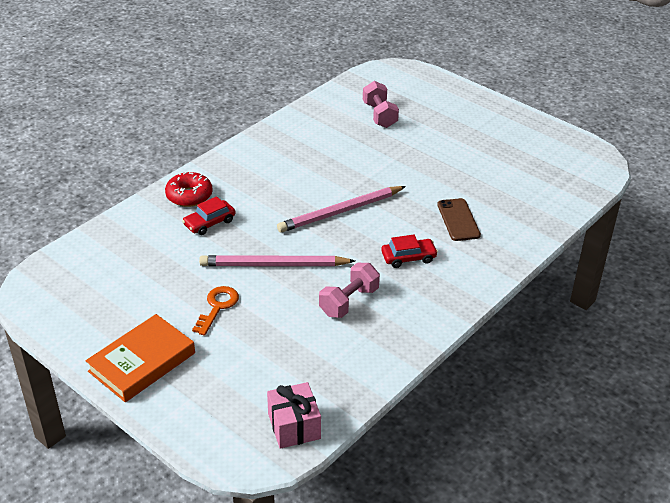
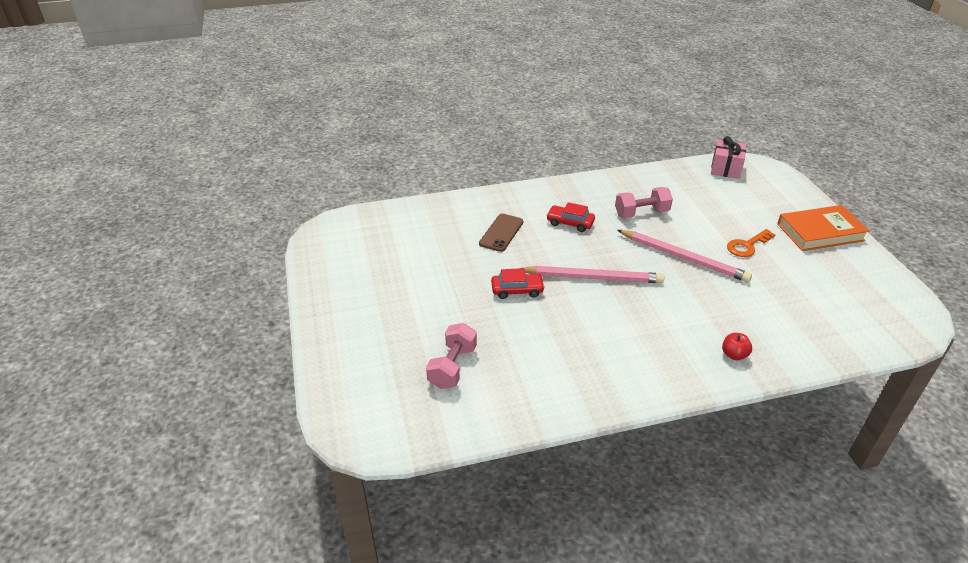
camera: 145 degrees left, 0 degrees up
red donut [165,172,213,207] -> red apple [722,333,752,360]
red car [182,196,235,235] -> red car moved to [491,268,545,299]

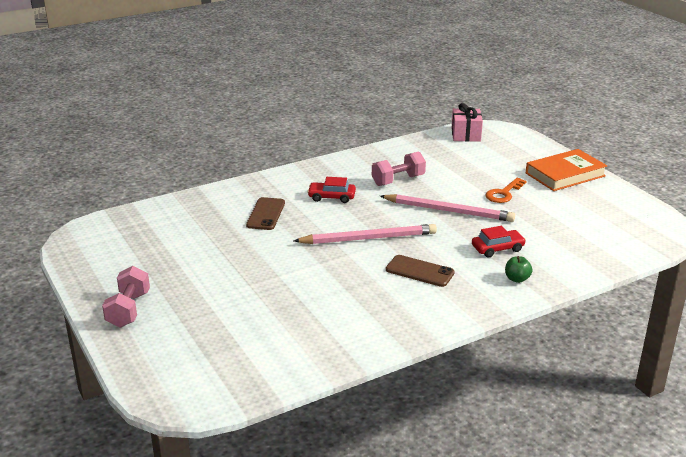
camera: 15 degrees left, 10 degrees down
pink dumbbell [426,323,477,389] -> pink dumbbell moved to [102,266,150,328]
red car [491,268,545,299] -> red car moved to [472,226,526,257]
red apple [722,333,752,360] -> green apple [505,256,533,283]
none -> brown phone [386,255,455,287]

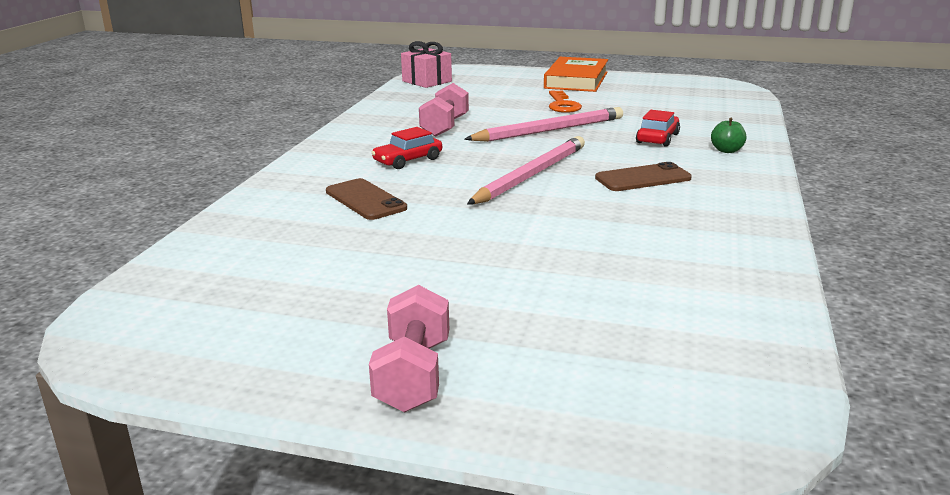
camera: 45 degrees left, 5 degrees down
pink dumbbell [102,266,150,328] -> pink dumbbell turned 45 degrees clockwise [369,285,449,412]

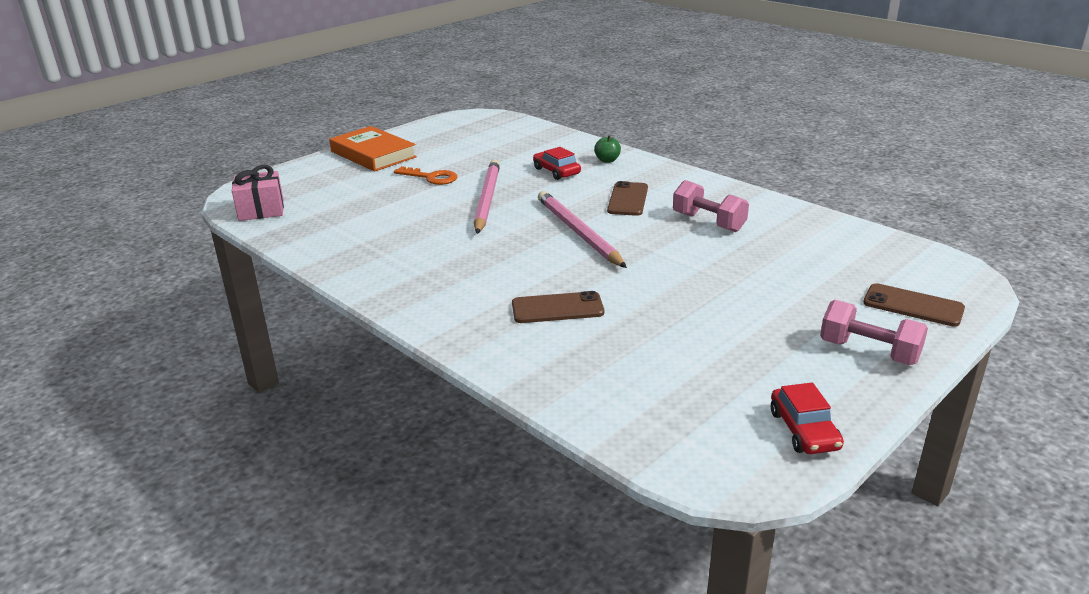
camera: 60 degrees left, 5 degrees up
red car [371,127,442,169] -> red car moved to [771,383,844,454]
pink dumbbell [419,83,469,137] -> pink dumbbell moved to [673,180,749,232]
none -> brown phone [863,283,965,327]

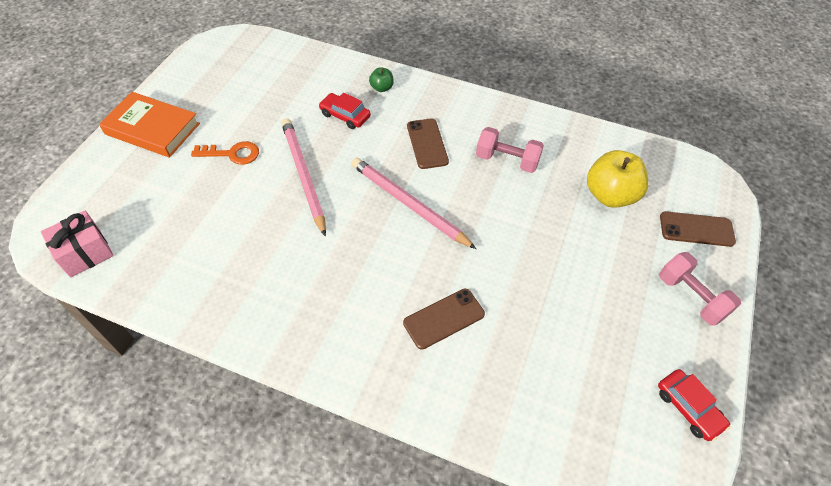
camera: 25 degrees left, 25 degrees up
pink dumbbell [820,300,928,365] -> pink dumbbell turned 45 degrees clockwise [659,252,741,326]
none -> yellow apple [587,150,648,208]

